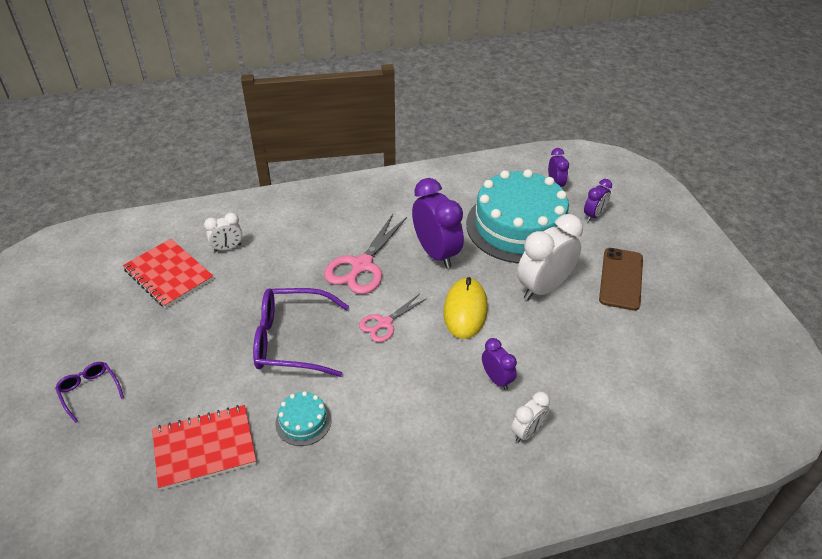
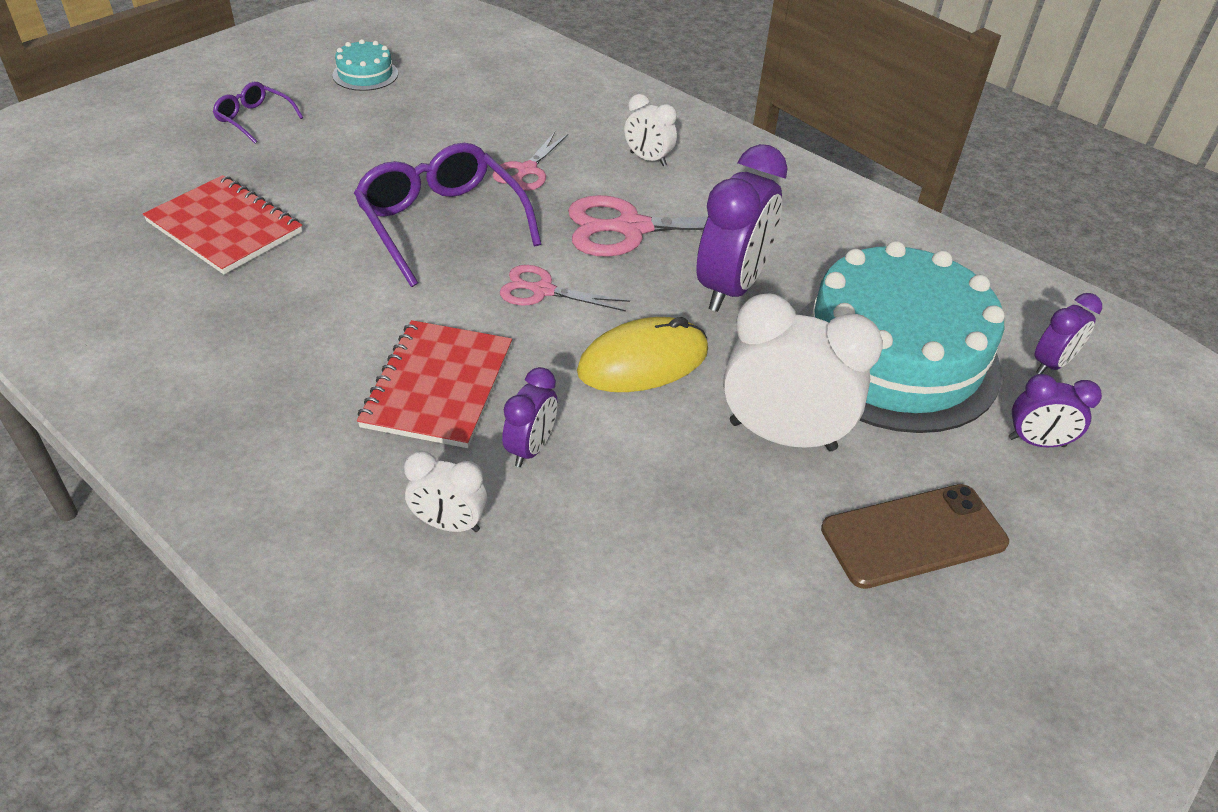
camera: 55 degrees right, 0 degrees up
purple glasses [55,362,124,423] -> purple glasses turned 75 degrees counterclockwise [213,82,303,144]
red notebook [123,239,214,308] -> red notebook moved to [357,320,512,448]
white clock [204,213,242,252] -> white clock moved to [624,94,677,166]
turquoise cake [275,391,332,446] -> turquoise cake moved to [333,39,398,91]
none -> pink scissors [492,132,568,191]

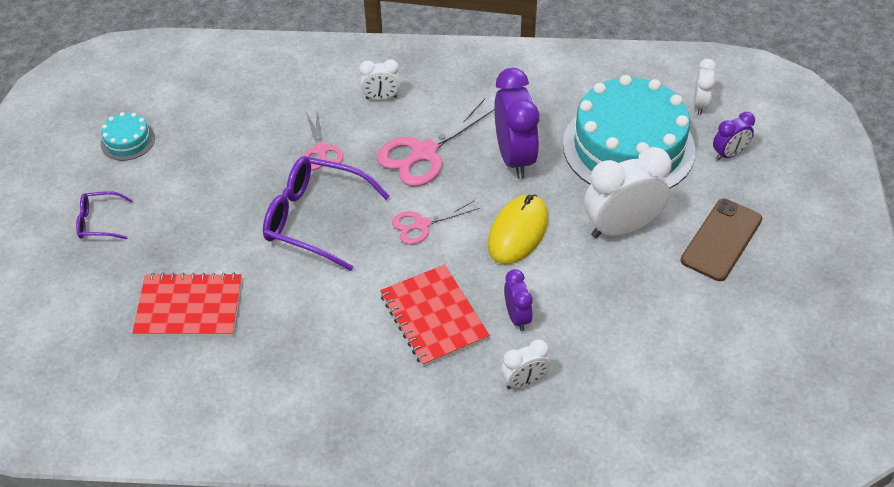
camera: 35 degrees left, 5 degrees up
purple clock [1034,293,1102,374] -> white clock [693,59,716,115]

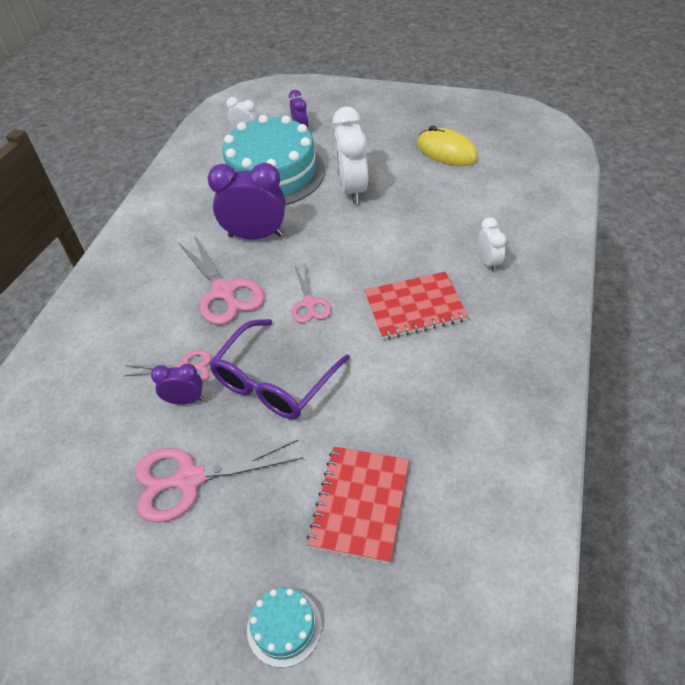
camera: 75 degrees left, 0 degrees up
purple glasses [76,191,133,239] -> none
turquoise cake [101,112,155,161] -> turquoise cake moved to [247,588,322,668]
white clock [359,59,400,100] -> none
yellow mouse [488,194,548,264] -> yellow mouse moved to [417,126,479,166]
purple clock [504,269,533,331] -> purple clock moved to [151,364,203,405]
brown phone [681,199,762,281] -> none
none -> pink scissors [135,439,303,523]

